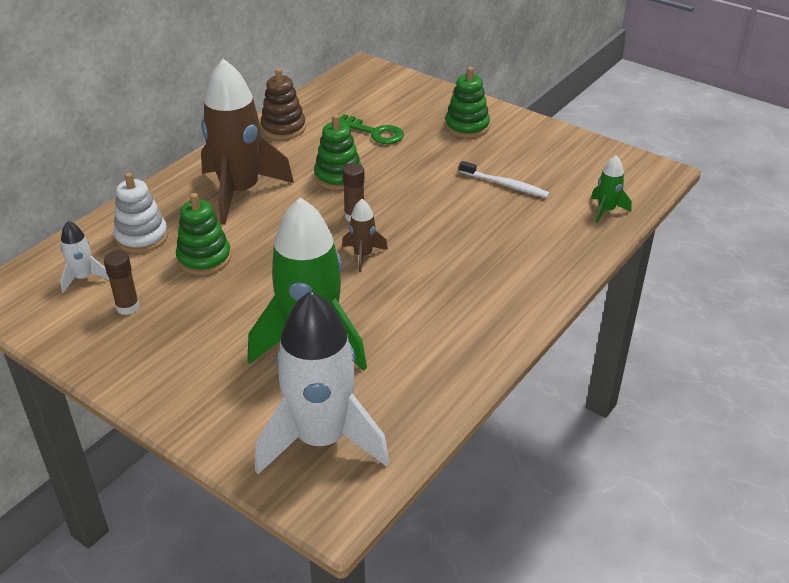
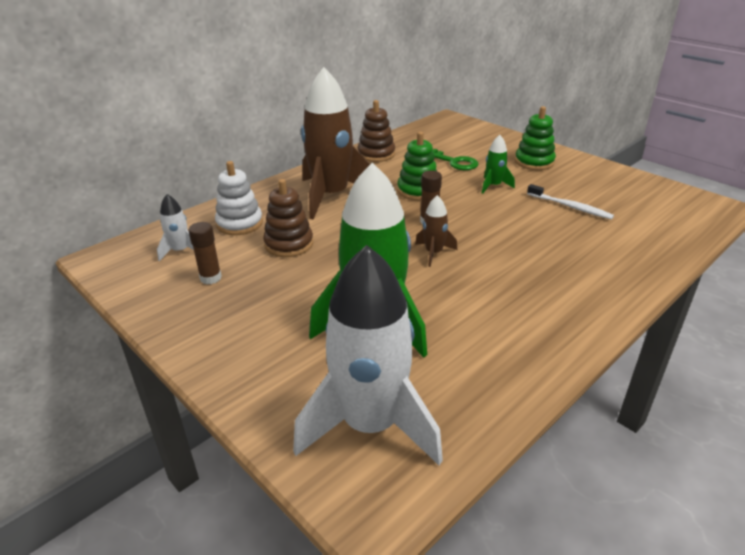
camera: 10 degrees right, 5 degrees down
green stacking toy [176,193,231,275] -> brown stacking toy [263,179,313,257]
green rocket [591,155,632,223] -> green rocket moved to [482,135,515,194]

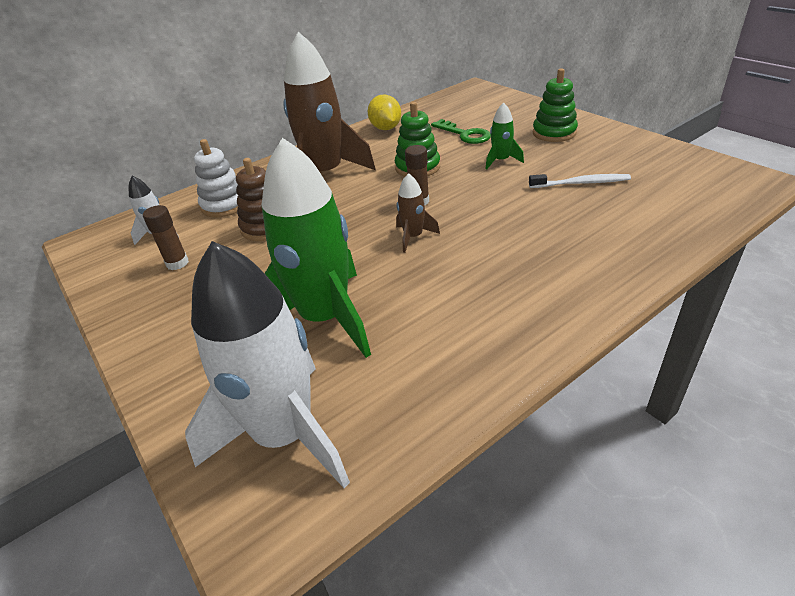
camera: 10 degrees right, 5 degrees up
brown stacking toy [358,100,395,162] -> yellow lemon [367,95,401,130]
white toothbrush [527,184,614,220] -> white toothbrush turned 45 degrees counterclockwise [529,174,631,188]

